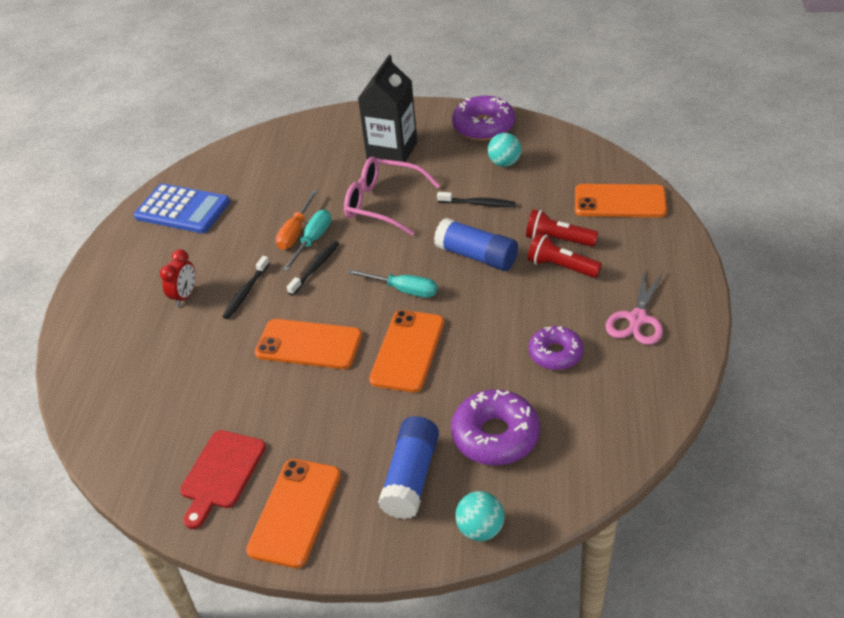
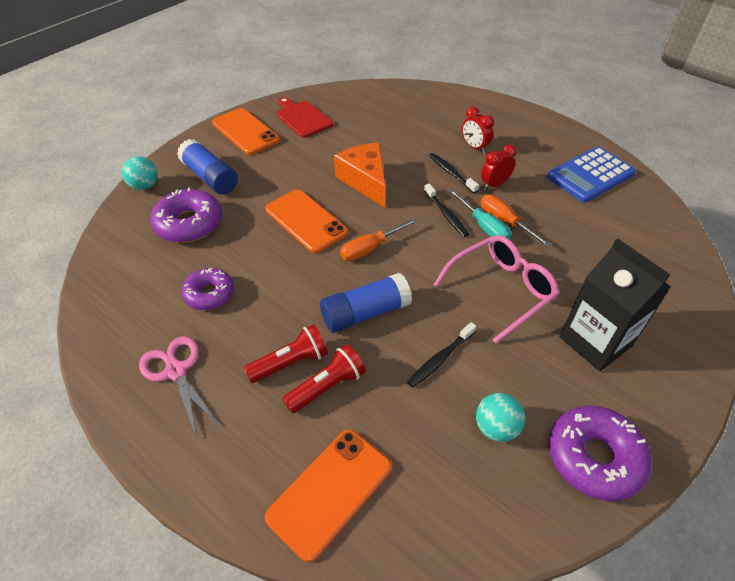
camera: 120 degrees right, 5 degrees up
orange phone [255,319,362,369] -> orange cheese [334,143,386,208]
turquoise screwdriver [347,269,437,298] -> orange screwdriver [340,218,418,261]
none -> red clock [481,144,517,190]

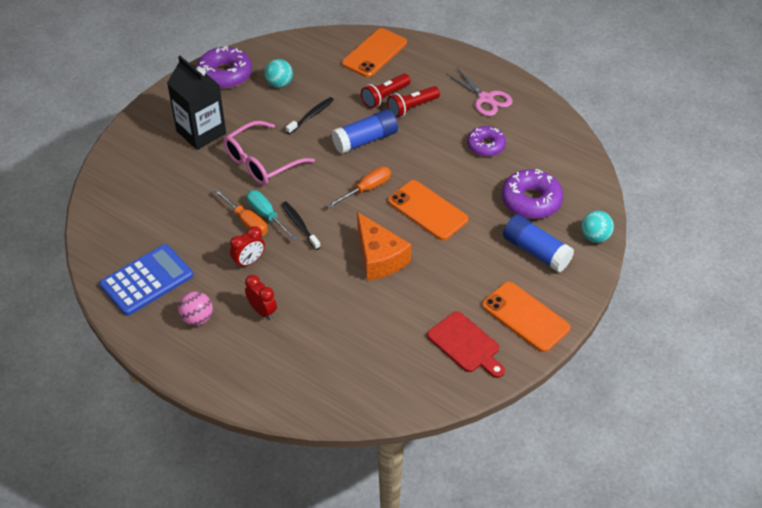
camera: 175 degrees right, 0 degrees up
black toothbrush [429,153,479,193] -> none
none -> pink ball [178,292,213,326]

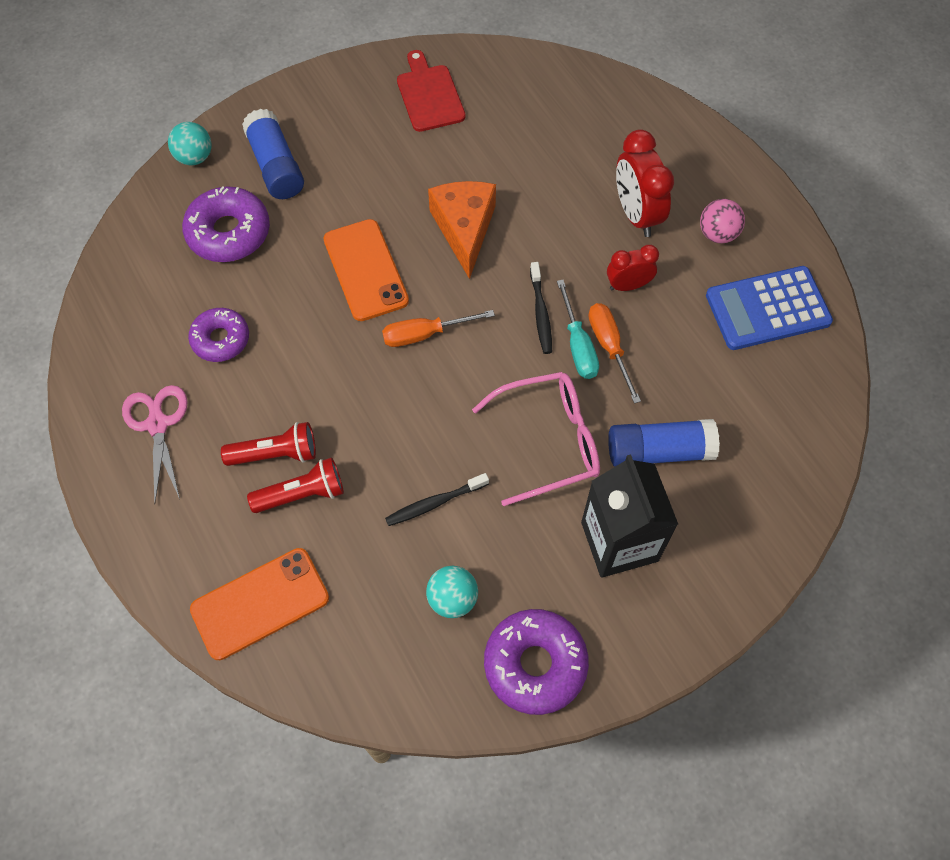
camera: 155 degrees left, 15 degrees up
red clock [245,275,277,320] -> red clock [616,129,674,237], size x1.63
blue glue stick [332,109,398,154] -> blue glue stick moved to [608,419,720,467]
orange phone [482,282,571,352] -> none

